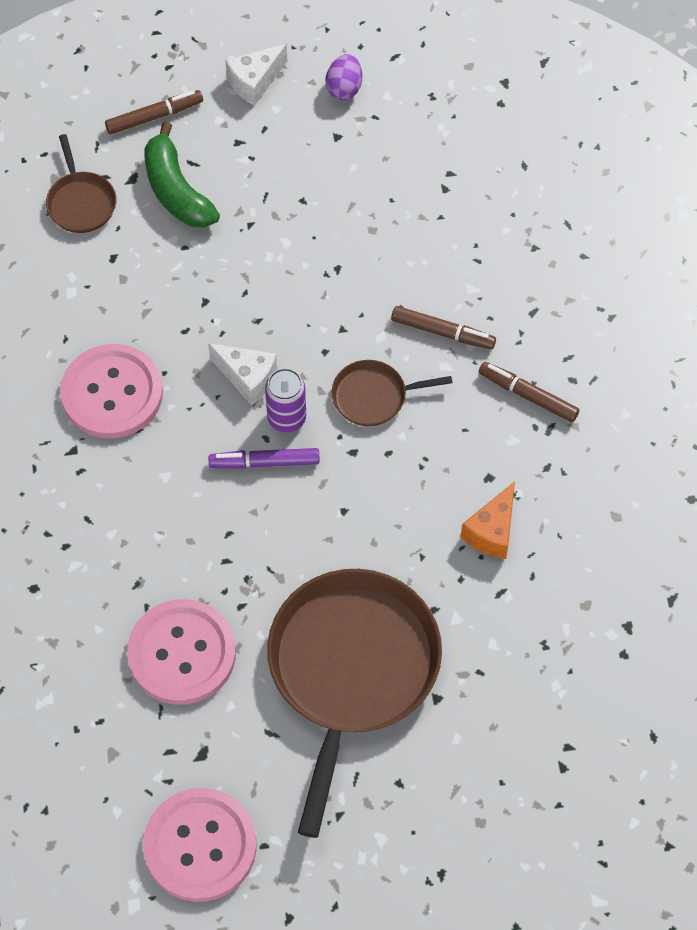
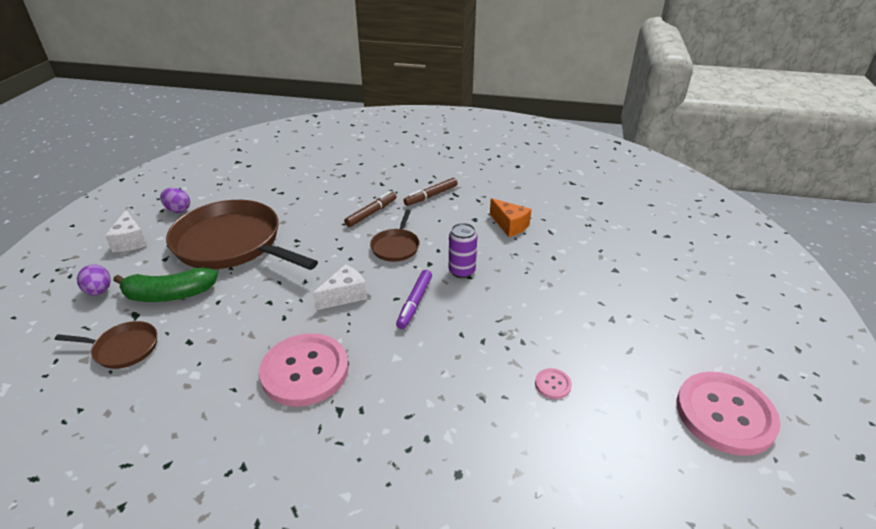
camera: 70 degrees left, 25 degrees down
brown marker [105,90,203,134] -> purple egg [77,264,111,296]
pink button [127,599,236,705] -> pink button [535,368,572,399], size x0.41
purple can [265,368,306,432] -> purple can moved to [449,223,477,278]
brown pan [267,569,442,838] -> brown pan moved to [166,200,318,270]

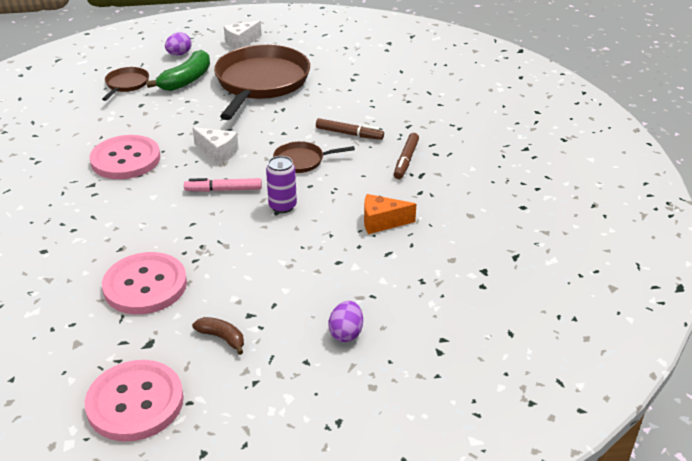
camera: 70 degrees right, 0 degrees up
brown pan [55,321,157,369] -> brown pan turned 150 degrees counterclockwise [102,67,149,101]
green banana [113,267,218,302] -> green banana turned 120 degrees counterclockwise [146,50,210,91]
purple egg [160,188,190,213] -> purple egg moved to [328,301,363,342]
purple marker [396,270,432,329] -> pink marker [184,178,262,192]
brown marker [404,178,458,206] -> brown marker turned 105 degrees counterclockwise [394,133,419,179]
orange cheese [490,198,531,237] -> orange cheese turned 60 degrees clockwise [364,194,416,234]
pink button [535,368,572,399] -> pink button [102,252,187,314], size x2.47
none -> brown banana [192,317,244,355]

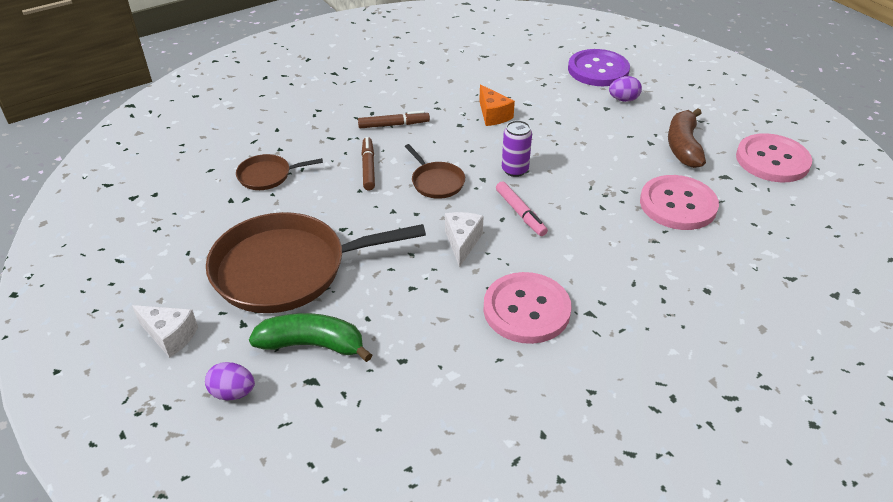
camera: 115 degrees left, 5 degrees up
brown pan [102,67,149,101] -> brown pan moved to [236,154,323,190]
brown banana [192,317,244,355] -> brown banana [668,108,706,168], size x1.81
none -> purple button [568,49,630,86]

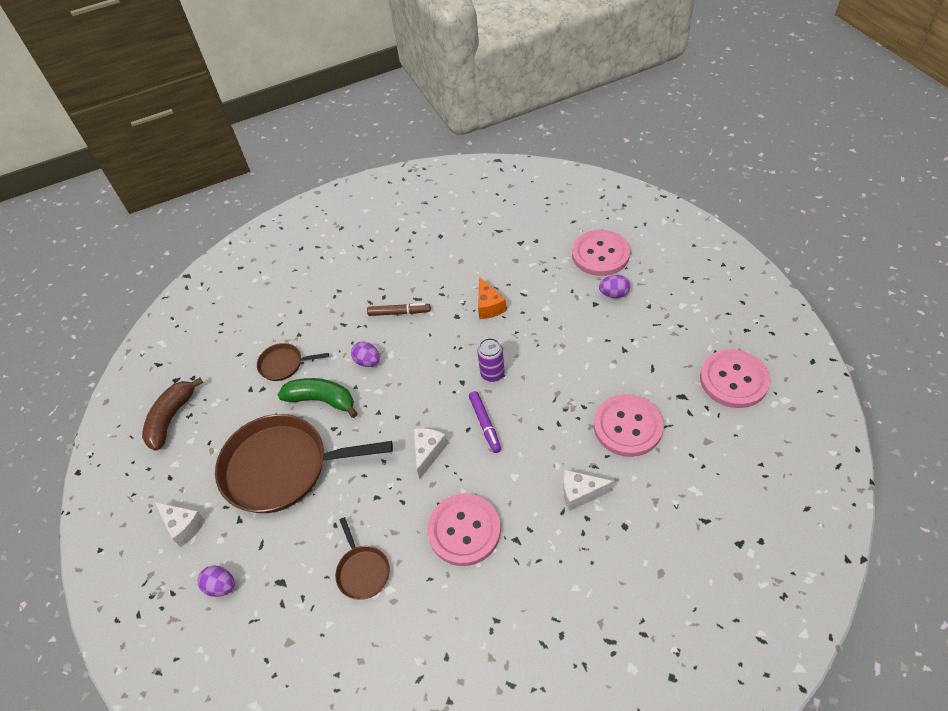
camera: 15 degrees right, 10 degrees up
green banana [249,313,372,362] -> green banana moved to [278,378,358,418]
brown marker [361,137,375,191] -> purple egg [351,342,380,367]
brown pan [405,144,465,199] -> brown pan moved to [335,517,390,600]
pink marker [496,181,548,236] -> purple marker [469,391,501,453]
purple button [568,49,630,86] -> pink button [572,230,630,276]
brown banana [668,108,706,168] -> brown banana moved to [142,377,203,450]
none -> white cheese [563,470,614,511]

